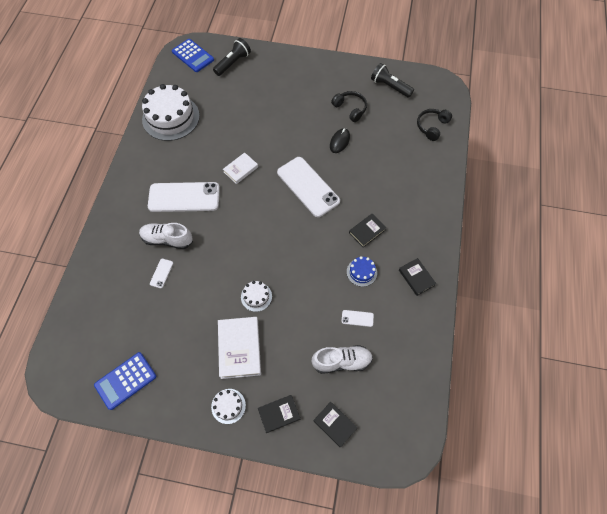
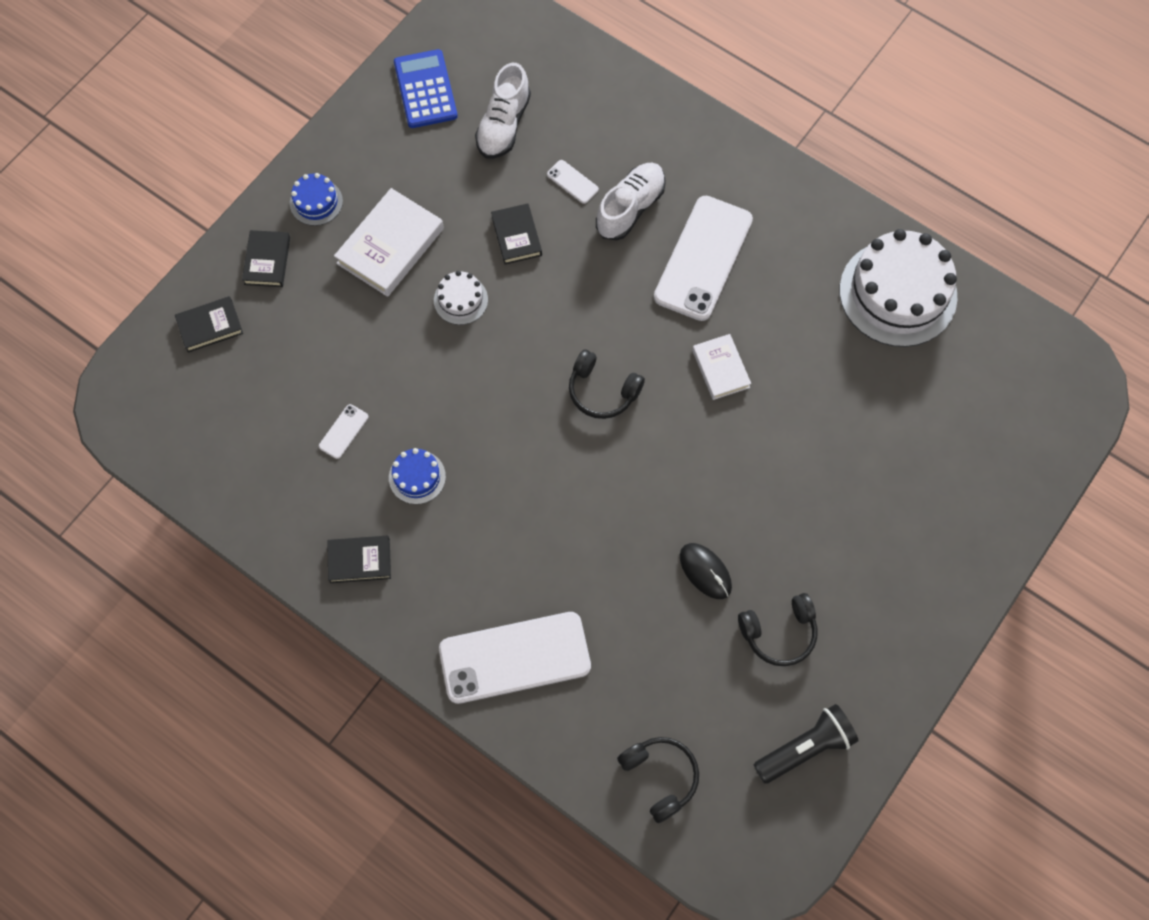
camera: 115 degrees right, 5 degrees up
blue calculator [172,39,214,72] -> none
white cake [211,389,246,424] -> blue cake [290,173,343,226]
black flashlight [213,38,251,76] -> none
white book [218,317,261,379] -> white book turned 75 degrees counterclockwise [334,188,444,297]
white phone [277,157,340,217] -> white phone moved to [439,612,591,704]
white shoe [311,345,373,374] -> white shoe moved to [475,63,531,158]
black book [349,214,386,248] -> black book moved to [491,203,542,264]
none -> black headphones [569,349,645,419]

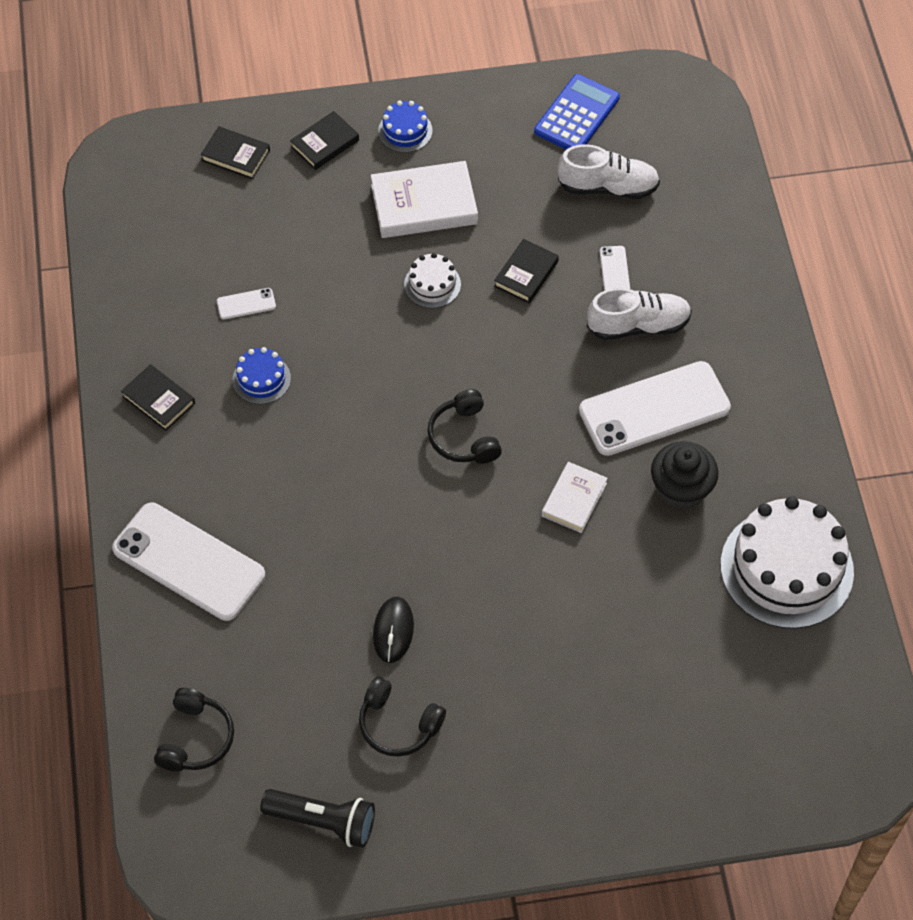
camera: 45 degrees right, 10 degrees down
white shoe [475,63,531,158] -> white shoe turned 150 degrees counterclockwise [558,144,660,199]
none -> black cupcake [651,441,719,510]

